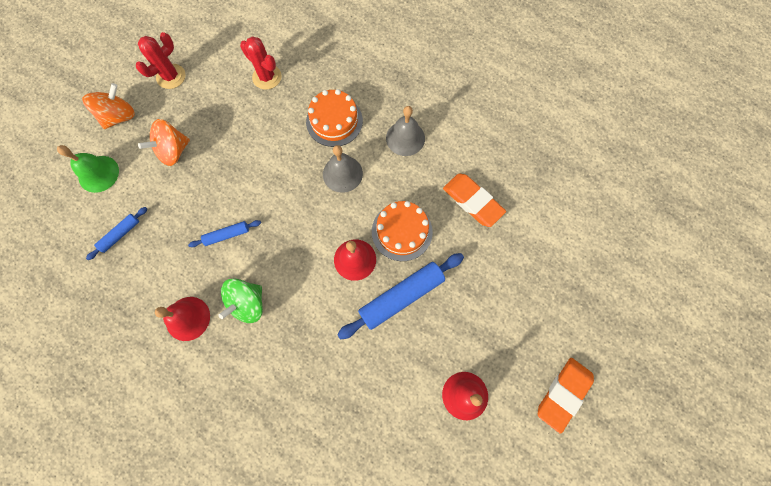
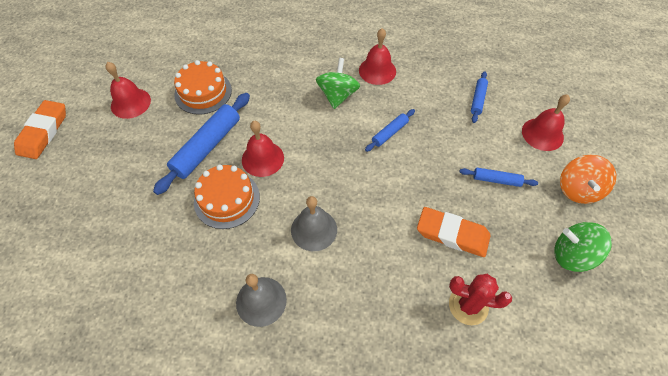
camera: 155 degrees right, 15 degrees down
green bell [57,145,119,193] -> red bell [522,94,570,151]
red cactus [136,32,185,89] -> green spinning top [555,222,612,272]
orange spinning top [138,119,190,166] -> blue rolling pin [459,168,538,187]
orange cake [306,89,363,147] -> orange cake moved to [174,60,232,115]
orange eraser [443,174,506,227] -> orange eraser moved to [417,207,491,257]

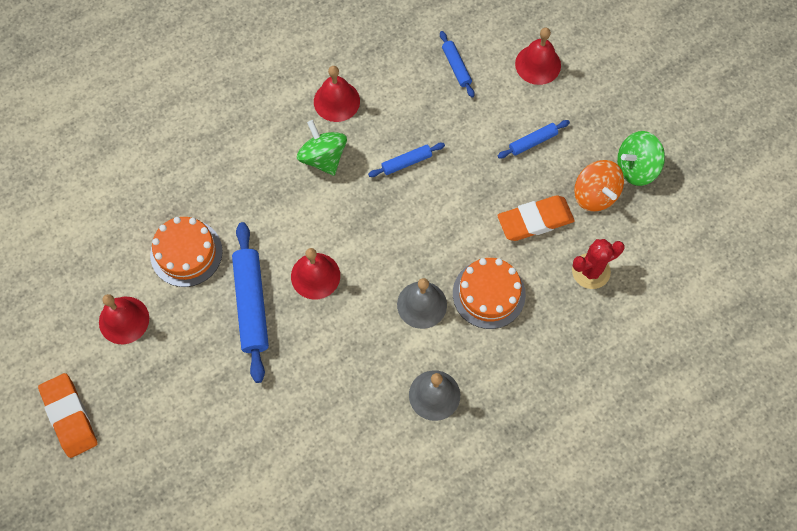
camera: 40 degrees left, 10 degrees up
orange cake [194,164,260,229] -> orange cake moved to [453,258,526,329]
blue rolling pin [365,109,415,152] -> blue rolling pin turned 60 degrees clockwise [368,143,445,177]
orange spinning top [560,155,616,204] -> orange spinning top moved to [574,160,624,212]

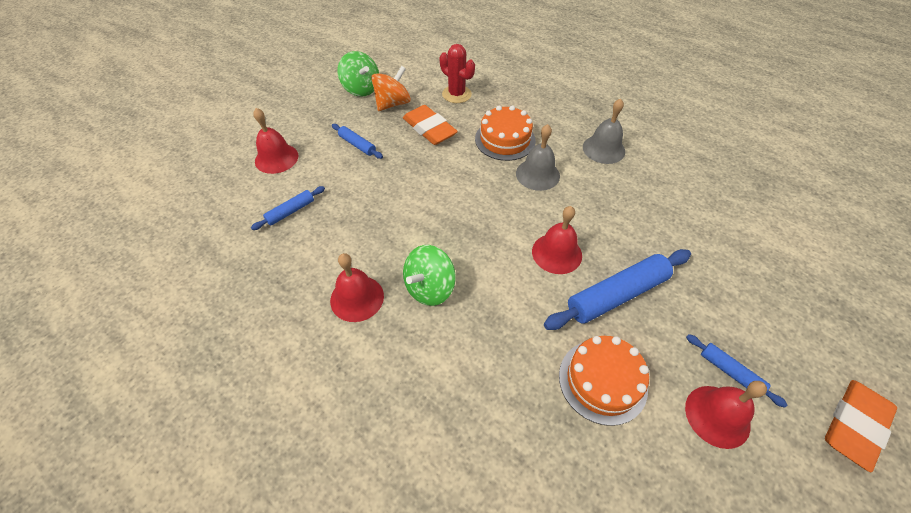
camera: 110 degrees left, 15 degrees down
blue rolling pin [368,143,445,177] -> blue rolling pin moved to [686,334,788,408]

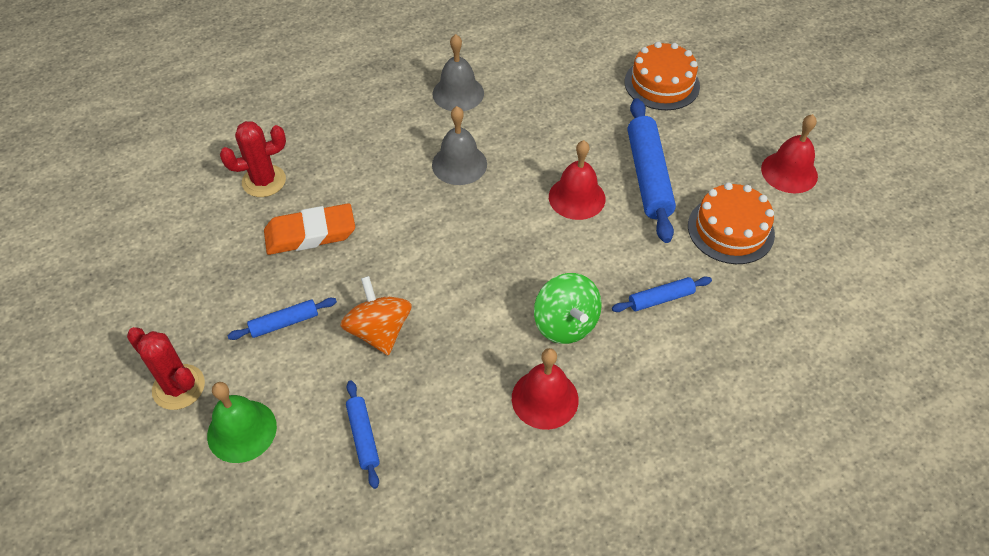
camera: 65 degrees left, 0 degrees up
red bell [253,108,298,174] -> green bell [207,382,277,463]
green spinning top [337,51,379,97] -> none
orange spinning top [371,66,411,111] -> orange spinning top moved to [340,276,412,355]
orange cake [475,105,536,161] -> orange cake moved to [625,42,700,110]
blue rolling pin [686,334,788,408] -> blue rolling pin moved to [612,276,712,312]
orange eraser [825,380,897,472] -> none
none -> red cactus [127,327,205,410]

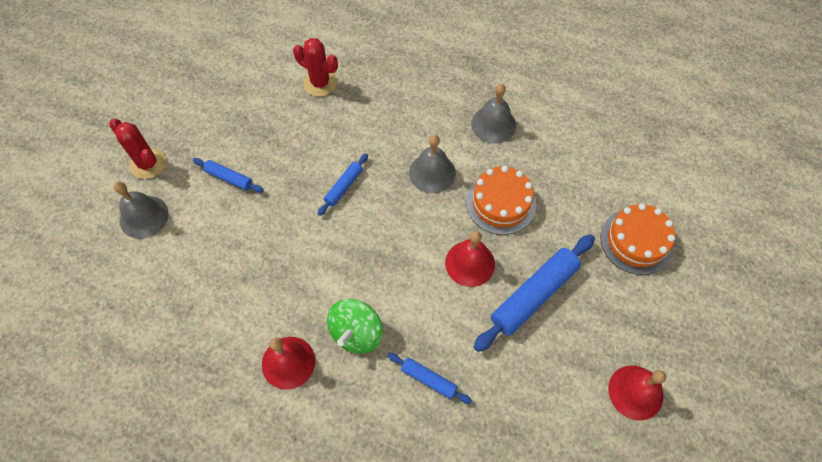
camera: 50 degrees right, 10 degrees up
red cactus [127,327,205,410] -> red cactus turned 45 degrees counterclockwise [109,119,166,179]
green bell [207,382,277,463] -> grey bell [114,181,169,239]
orange eraser [264,203,355,255] -> none
orange spinning top [340,276,412,355] -> none
blue rolling pin [346,380,380,489] -> blue rolling pin moved to [318,153,368,216]
orange cake [688,183,775,264] -> orange cake moved to [466,166,536,235]

